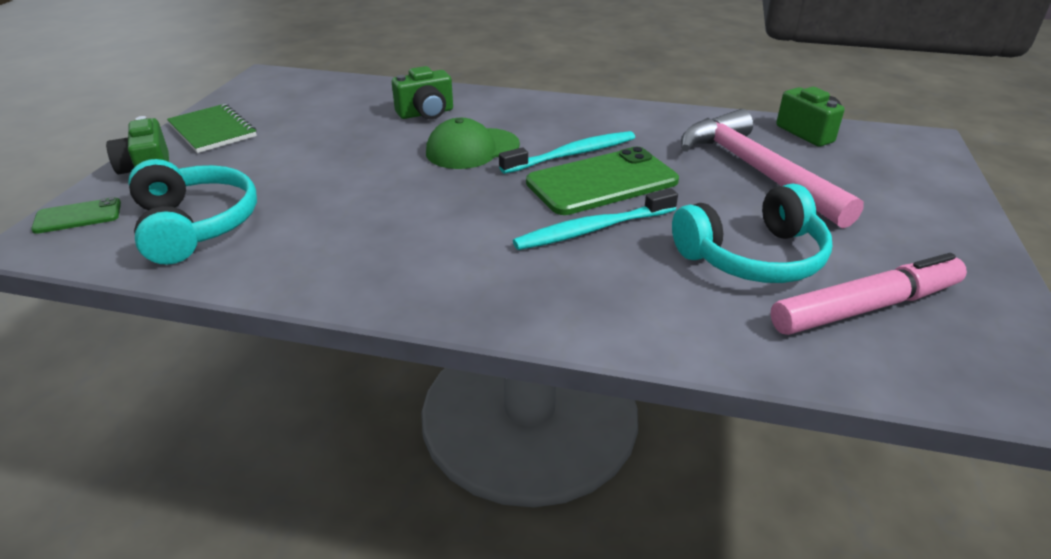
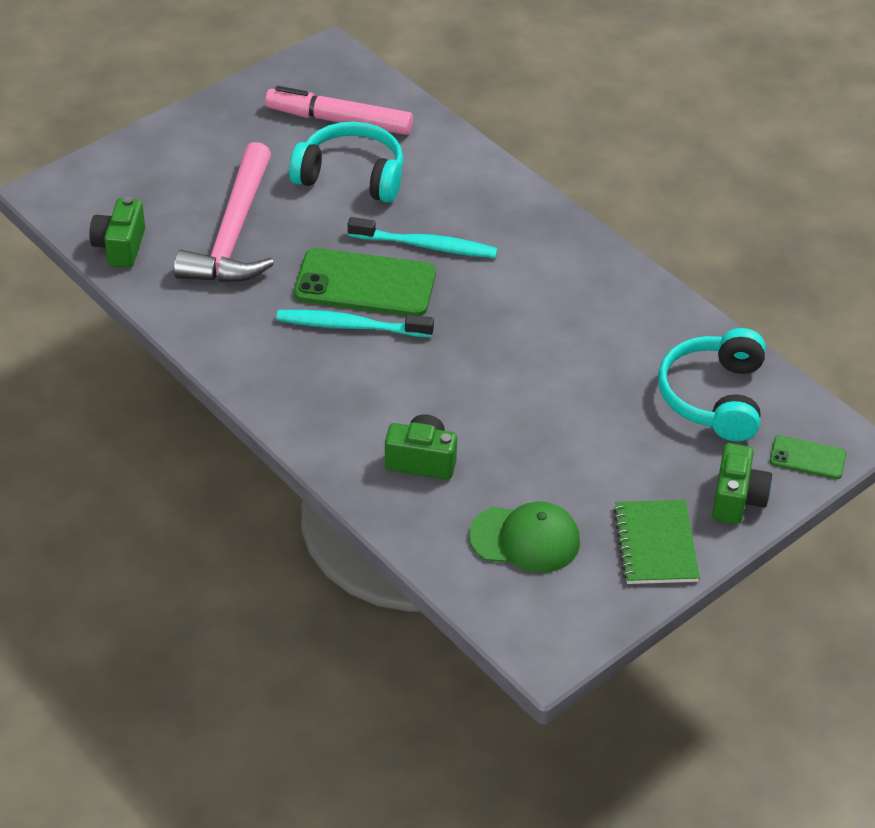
camera: 145 degrees left, 10 degrees up
green cap [426,118,520,169] -> green cap moved to [469,501,580,573]

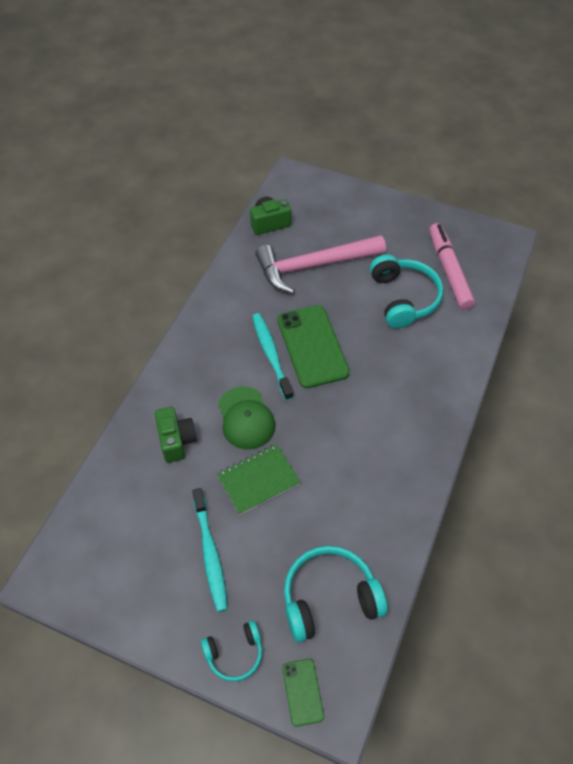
camera: 65 degrees right, 10 degrees up
turquoise toothbrush [348,217,498,258] -> turquoise toothbrush moved to [192,488,228,612]
green cap [469,501,580,573] -> green cap moved to [218,386,275,450]
green notebook [613,500,700,584] -> green notebook moved to [217,444,301,515]
green camera [712,443,772,524] -> turquoise headphones [201,621,262,682]

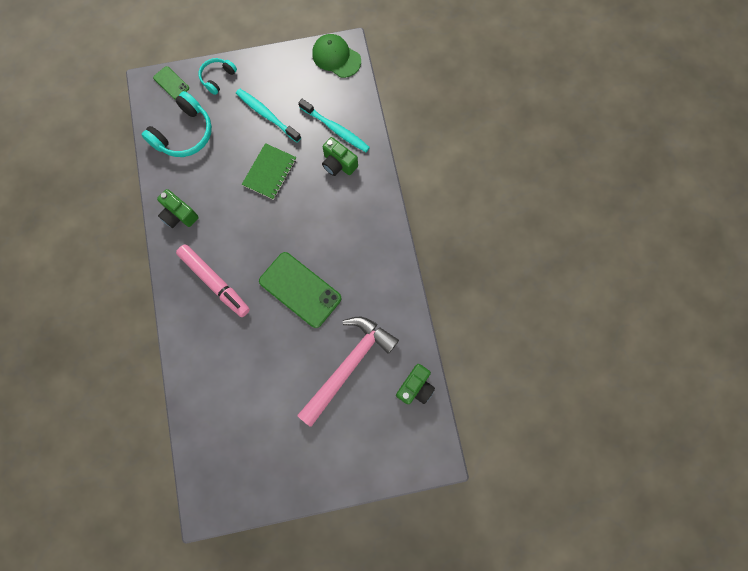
camera: 145 degrees right, 20 degrees up
green cap [218,386,275,450] -> green cap moved to [312,34,361,78]
turquoise toothbrush [252,313,294,400] -> turquoise toothbrush moved to [298,99,370,152]
turquoise headphones [370,254,444,328] -> none
pink marker [429,223,475,310] -> pink marker moved to [176,244,250,317]
none -> green camera [157,189,199,228]

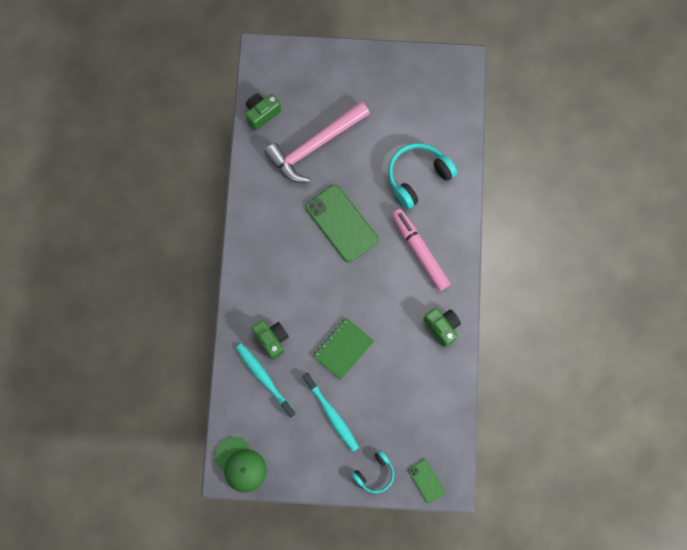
camera: 165 degrees left, 0 degrees up
turquoise headphones [141,91,212,157] -> turquoise headphones moved to [388,143,457,209]

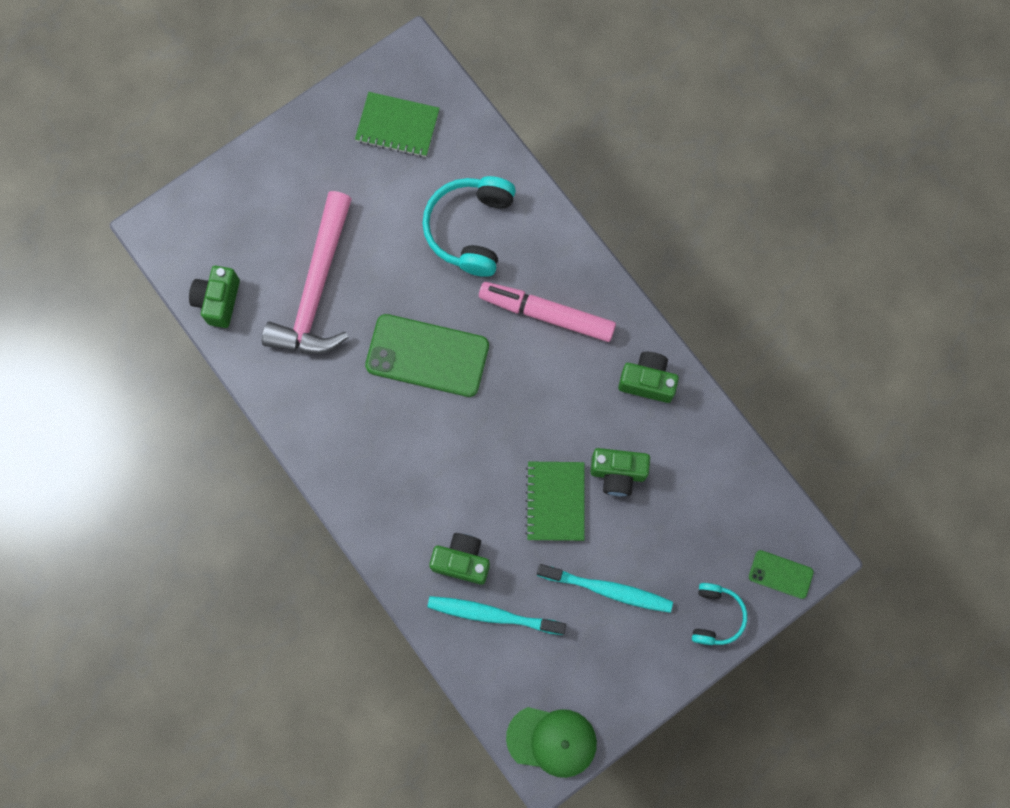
camera: 40 degrees left, 0 degrees up
none -> green notebook [355,92,440,157]
none -> green camera [590,448,650,496]

